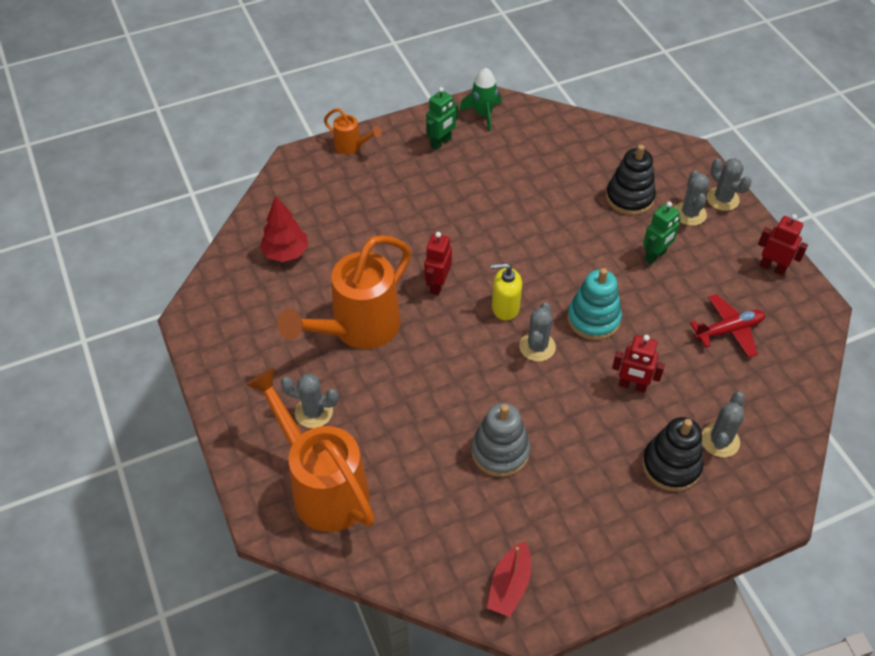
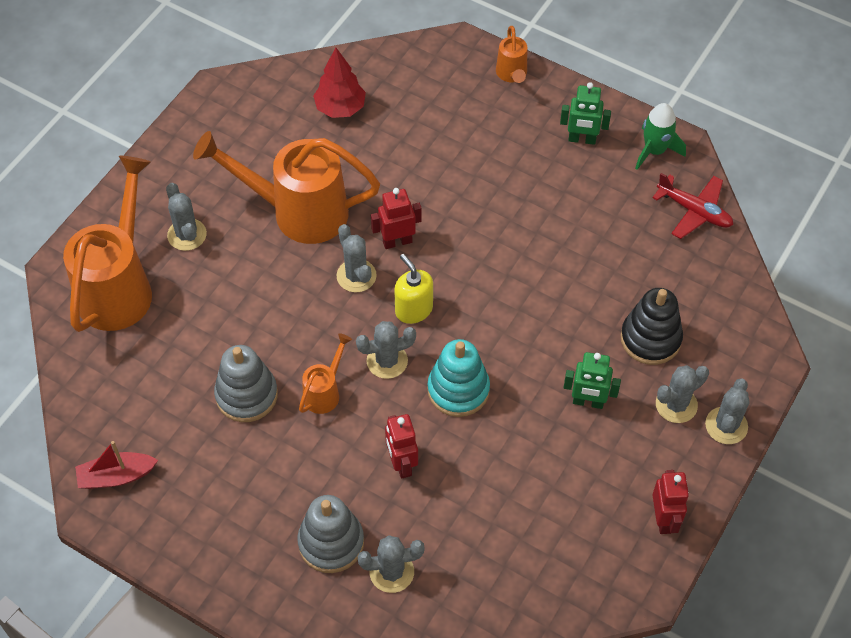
camera: 55 degrees right, 5 degrees up
black stacking toy [642,417,703,492] -> grey stacking toy [297,495,364,573]
red plane [690,294,765,358] -> red plane moved to [652,173,733,239]
none -> orange watering can [299,333,352,414]
none -> grey cactus [337,224,376,292]

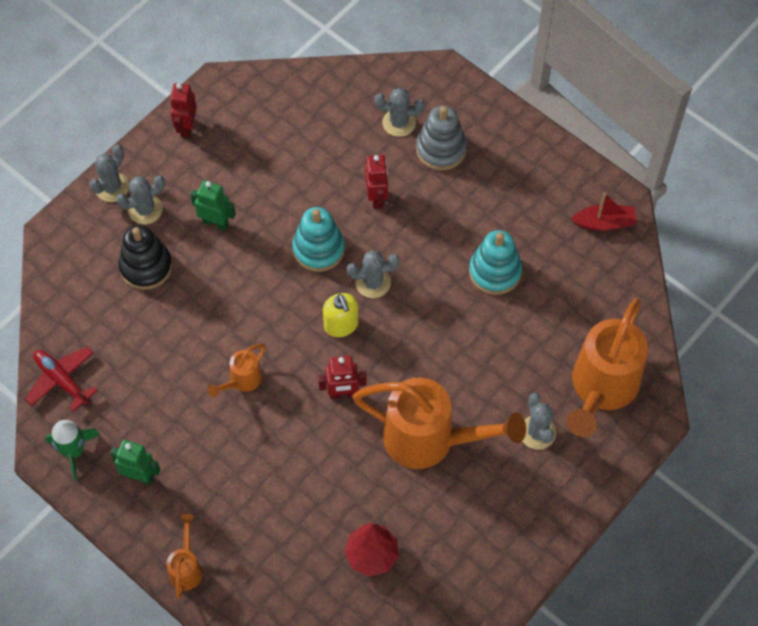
camera: 170 degrees left, 5 degrees up
grey stacking toy [214,345,278,422] -> turquoise stacking toy [469,230,522,295]
orange watering can [299,333,352,414] -> orange watering can moved to [207,344,266,397]
grey cactus [337,224,376,292] -> none

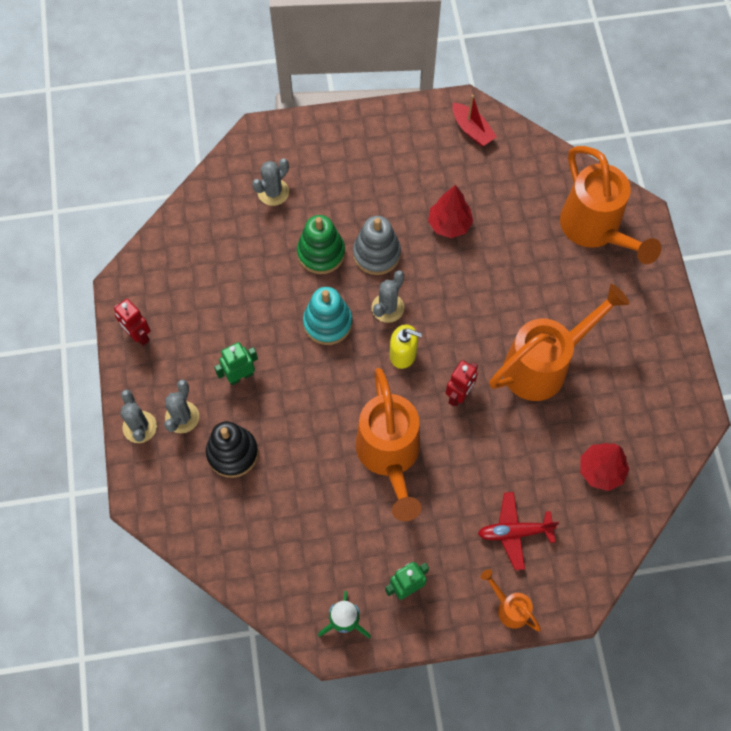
camera: 50 degrees left, 5 degrees up
red plane [25,347,98,412] -> red plane moved to [478,492,559,571]
orange watering can [207,344,266,397] -> orange watering can [356,368,421,521], size x2.17
red robot [365,155,388,209] -> green stacking toy [297,215,345,274]
grey stacking toy [416,106,467,170] -> grey stacking toy moved to [353,216,401,275]
turquoise stacking toy [469,230,522,295] -> red tree [428,185,473,238]
grey cactus [522,393,556,450] -> none
red boat [571,193,637,231] -> red boat turned 105 degrees clockwise [452,95,497,147]

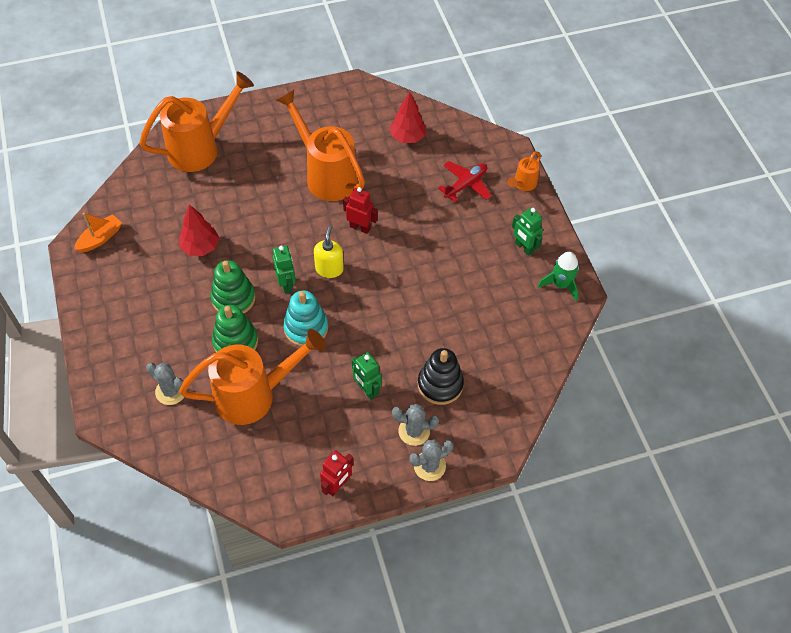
camera: 100 degrees left, 10 degrees down
grey stacking toy [353,216,401,275] -> green stacking toy [211,260,255,313]
orange watering can [356,368,421,521] -> orange watering can moved to [179,329,326,425]
grey cactus [372,270,404,323] -> green robot [273,245,296,294]
red boat [452,95,497,147] -> orange boat [74,213,122,253]
red plane [478,492,559,571] -> red plane turned 120 degrees counterclockwise [438,161,492,202]

